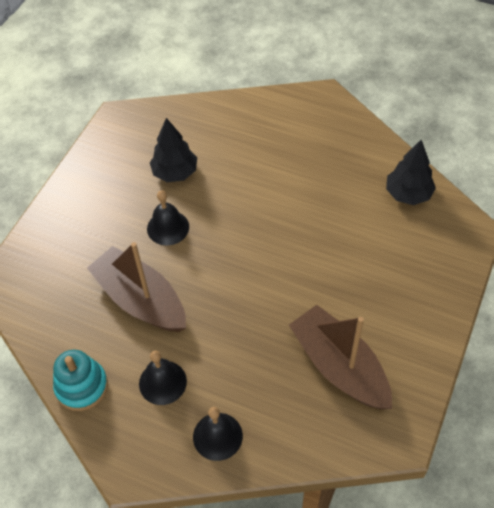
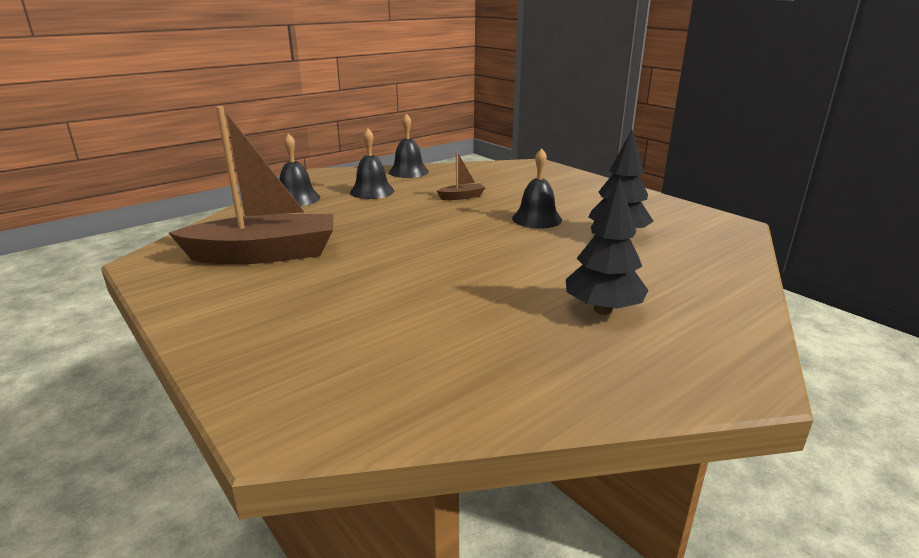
camera: 115 degrees right, 30 degrees down
turquoise stacking toy [53,350,108,411] -> black bell [389,114,429,178]
brown boat [87,242,186,332] -> brown boat [437,152,486,200], size x0.40
black tree [386,140,436,205] -> black tree moved to [566,178,648,315]

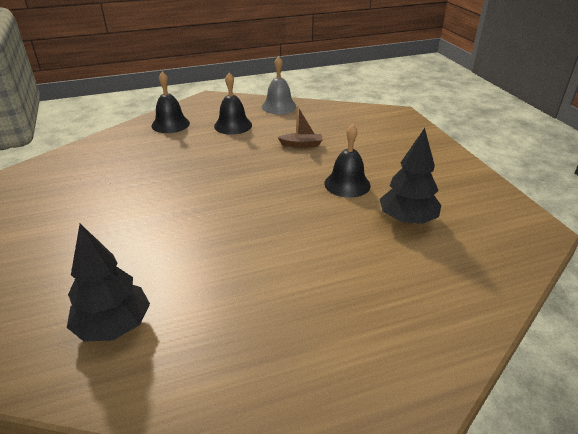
camera: 20 degrees right, 10 degrees up
brown boat [169,106,333,264] -> none
black bell [389,114,429,178] -> grey bell [262,56,296,114]
black tree [566,178,648,315] -> black tree moved to [67,224,150,342]

